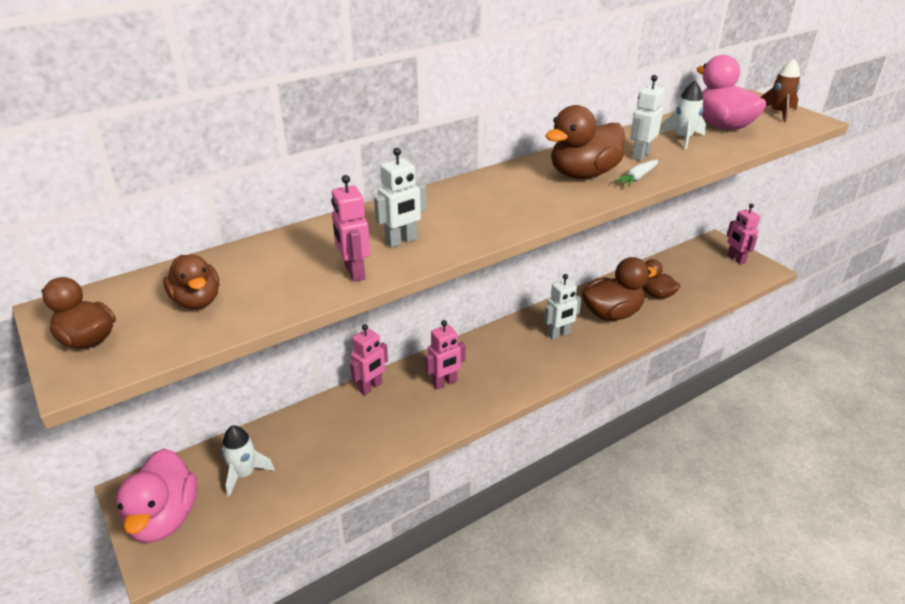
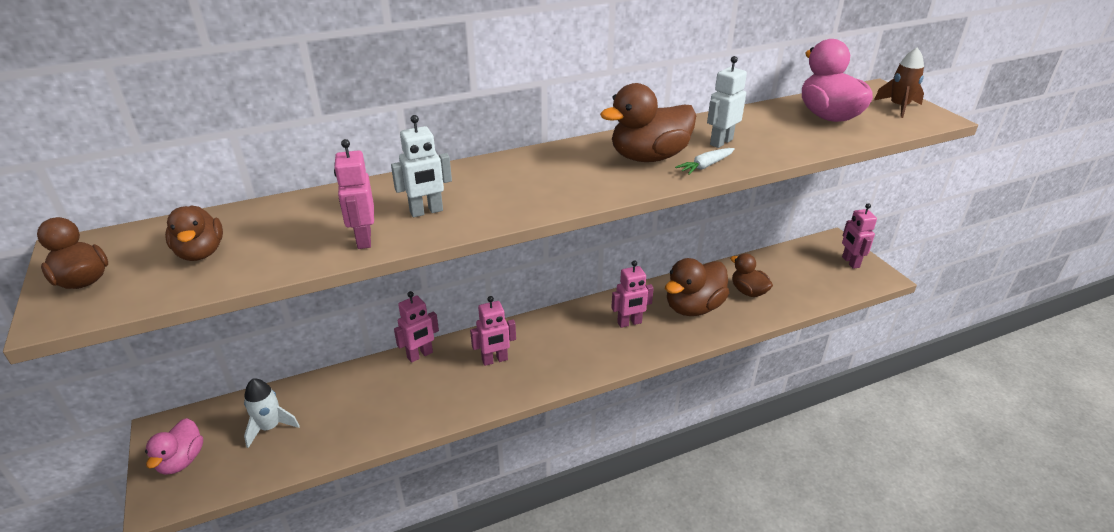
camera: 10 degrees right, 0 degrees up
pink duck [116,448,197,543] -> pink duck [145,418,203,475], size x0.62
white robot [544,274,582,340] -> pink robot [611,261,654,328]
brown duck [582,257,657,321] -> brown duck turned 150 degrees clockwise [665,258,729,316]
white rocket [660,80,706,149] -> none

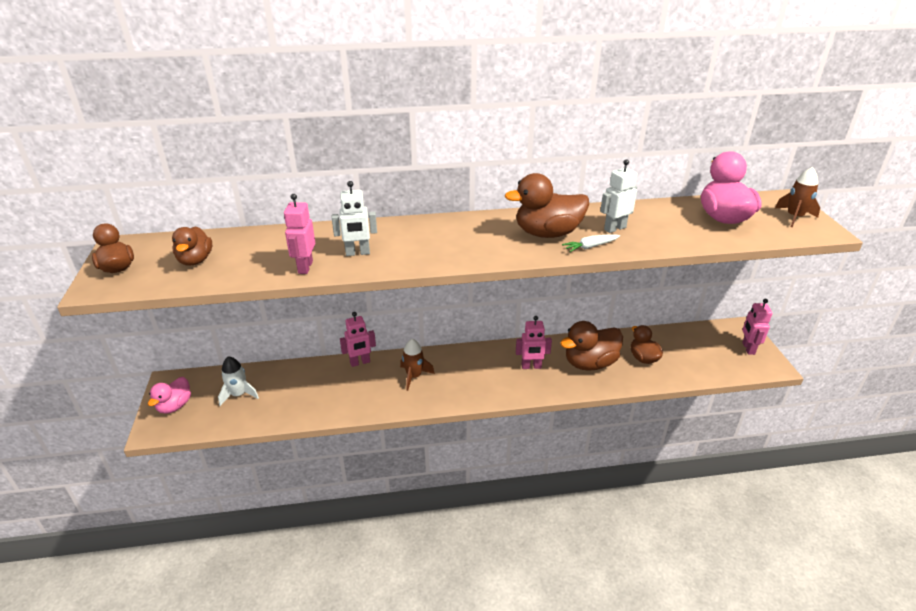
camera: 15 degrees right, 0 degrees up
pink robot [470,296,516,366] -> brown rocket [400,339,435,391]

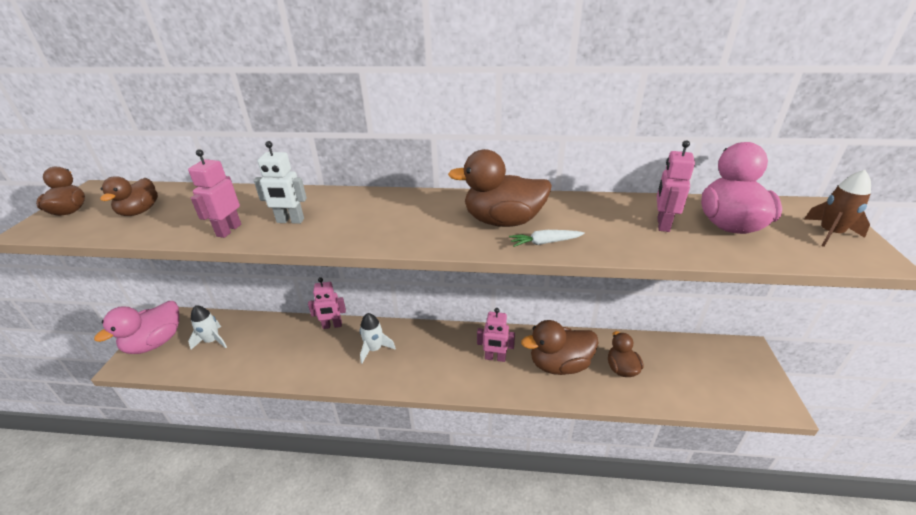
camera: 15 degrees right, 0 degrees up
pink duck [148,377,191,414] -> pink duck [94,301,179,354], size x1.61
brown rocket [400,339,435,391] -> white rocket [360,313,396,364]
white robot [600,159,637,233] -> none
pink robot [742,299,772,355] -> pink robot moved to [657,140,695,232]

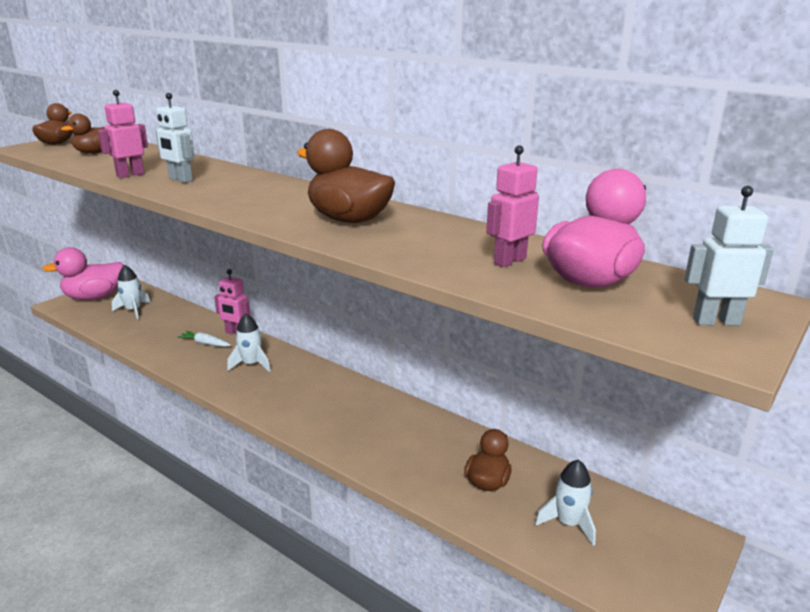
camera: 30 degrees right, 10 degrees down
pink robot [477,308,515,362] -> none
white carrot [509,230,585,247] -> white carrot moved to [178,331,231,347]
brown duck [521,320,598,375] -> none
brown rocket [804,170,871,247] -> white robot [685,186,774,326]
none -> white rocket [535,460,596,546]

